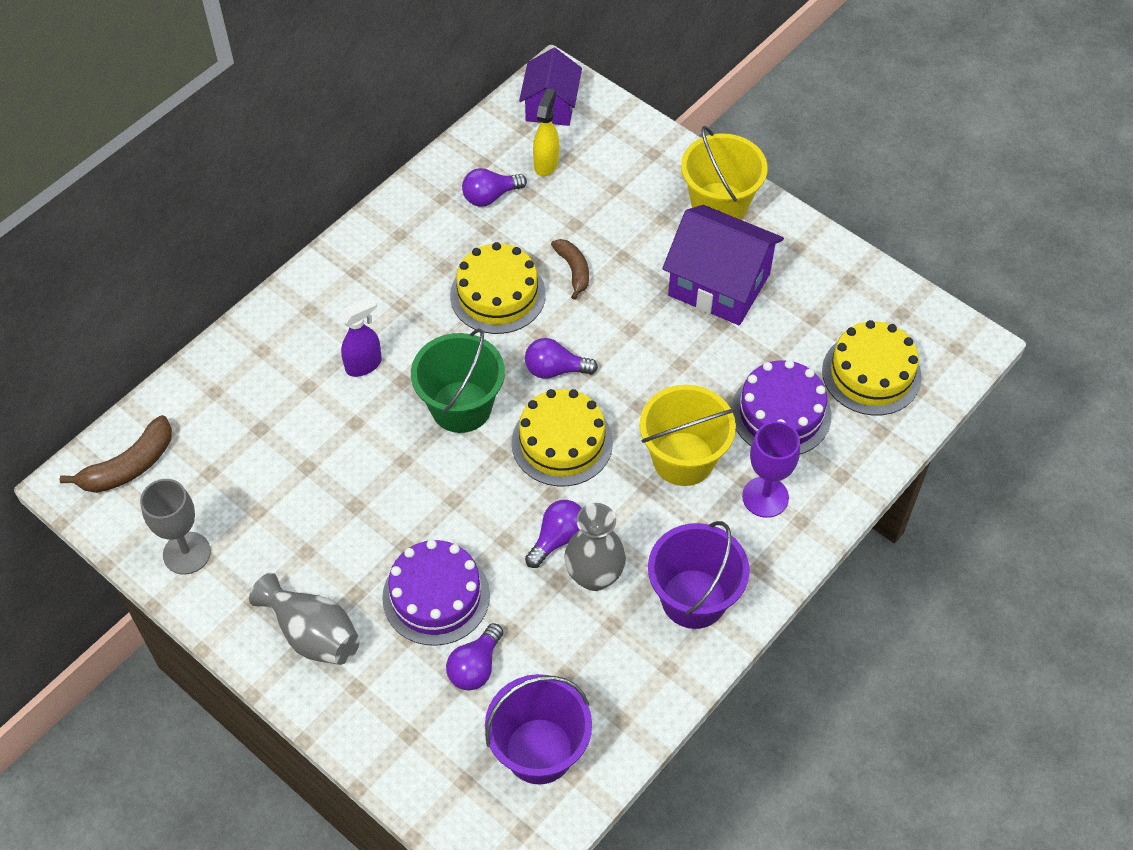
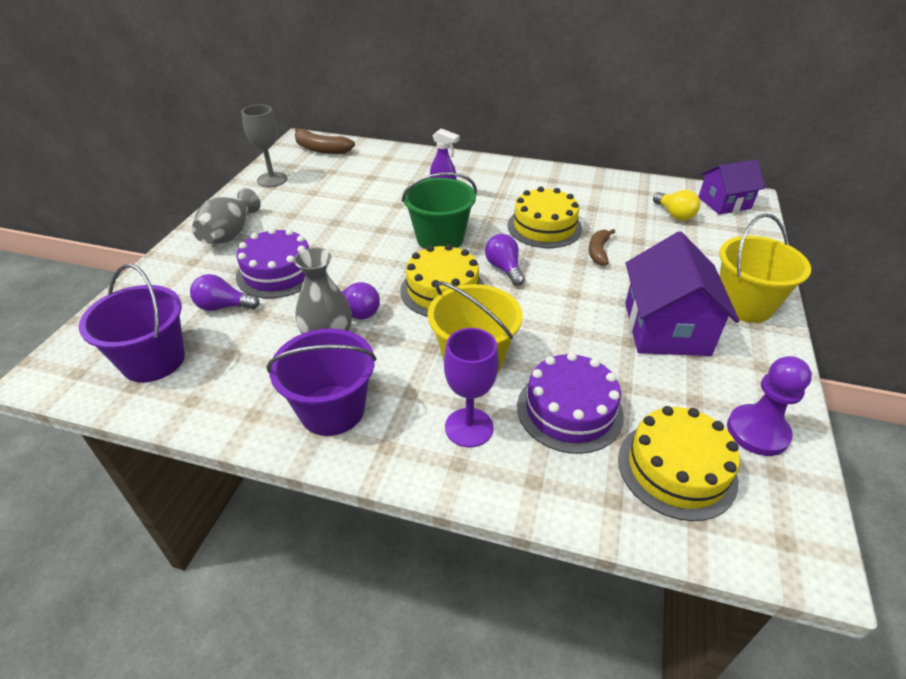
camera: 65 degrees right, 15 degrees down
purple light bulb [462,168,527,207] -> none
yellow spray bottle [533,89,559,176] -> yellow light bulb [653,190,700,221]
brown banana [551,239,589,300] -> brown banana turned 150 degrees clockwise [589,229,615,266]
none -> purple pawn [727,356,812,456]

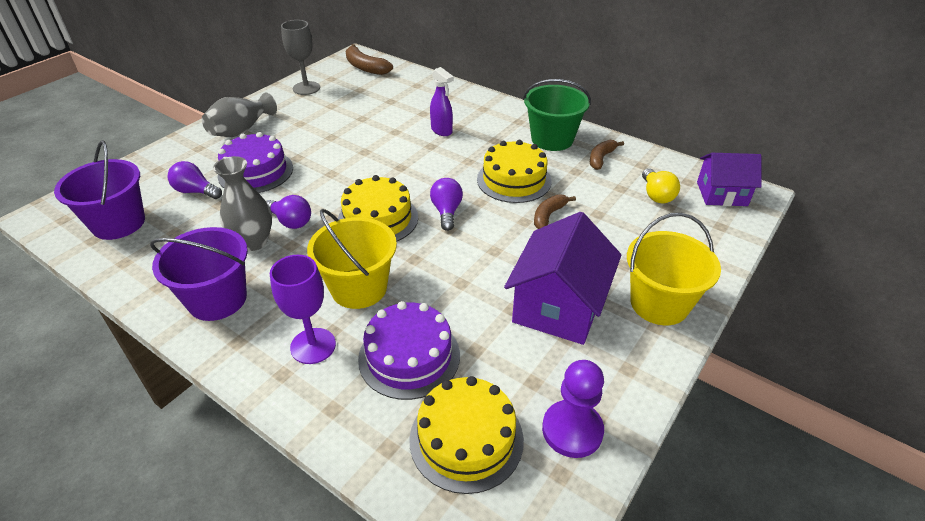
camera: 20 degrees right, 0 degrees up
green bucket [402,172,477,249] -> green bucket moved to [523,79,591,151]
none -> brown banana [590,140,624,170]

